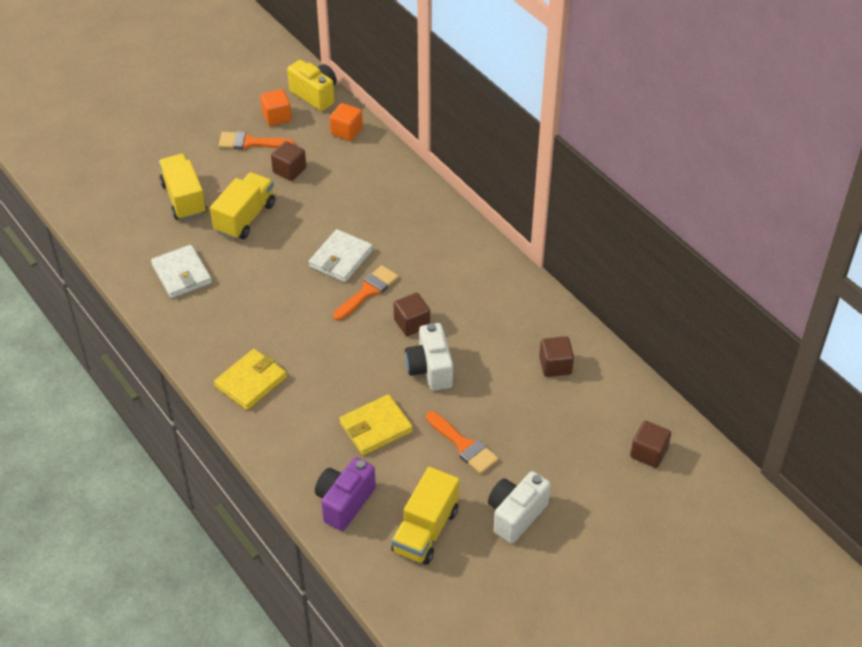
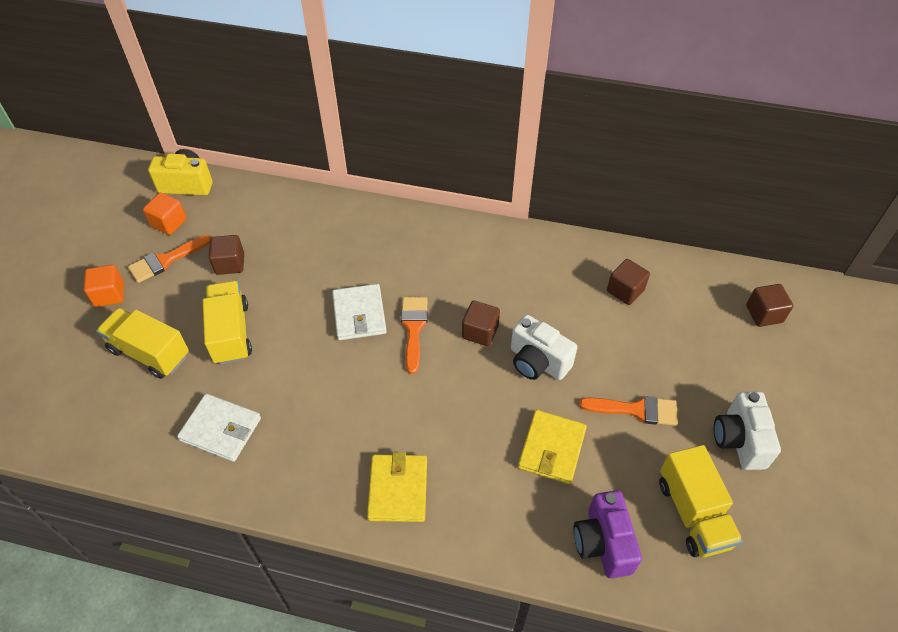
camera: 40 degrees left, 5 degrees up
orange cube [330,103,363,141] -> orange cube moved to [84,265,124,307]

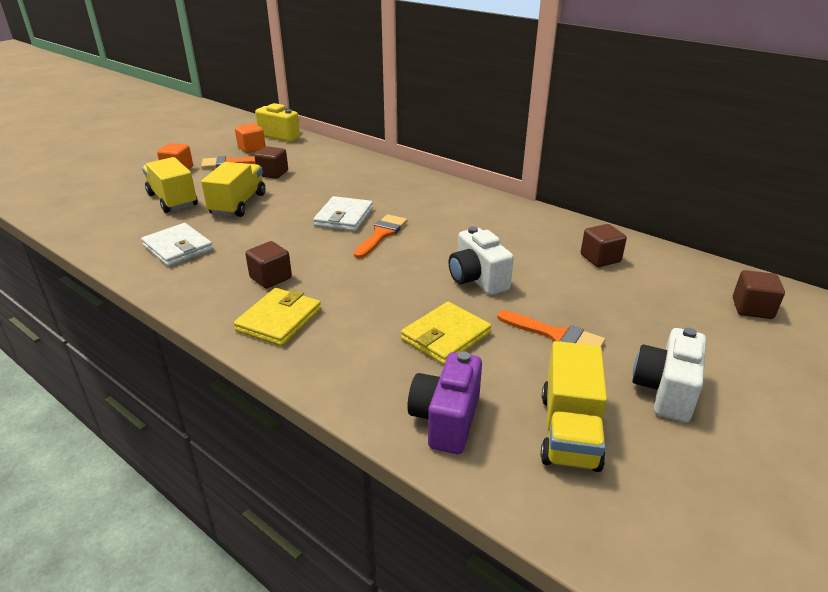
camera: 25 degrees right, 20 degrees down
brown cube [462,301,500,346] -> brown cube moved to [245,241,292,289]

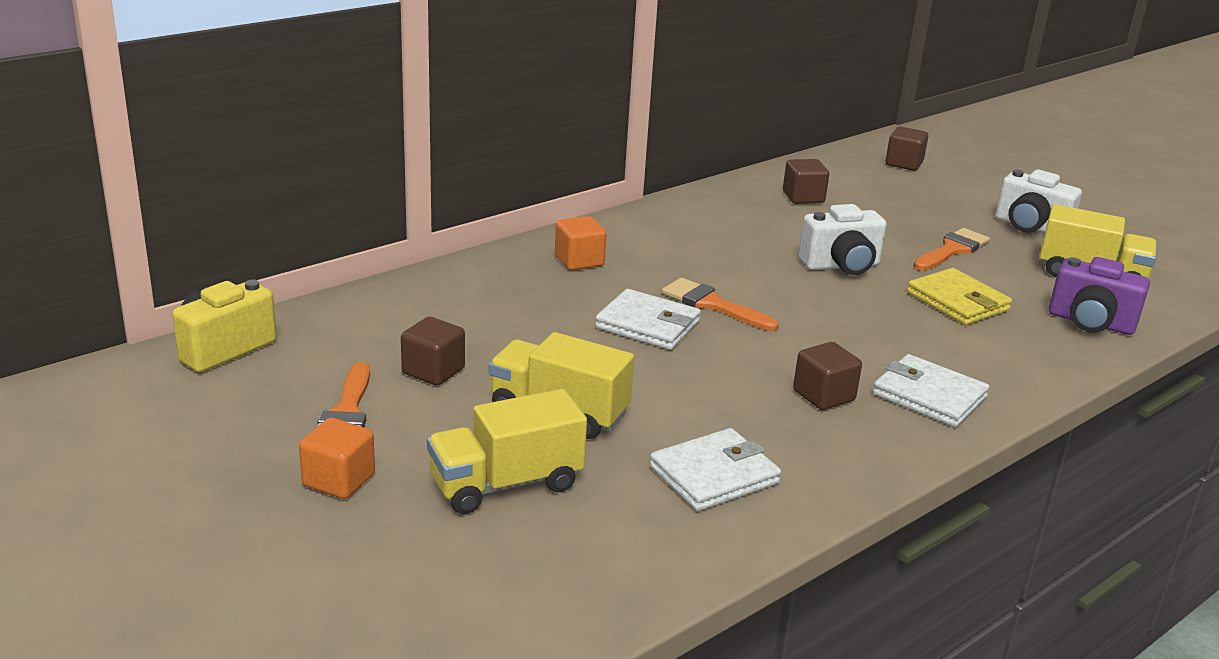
camera: 80 degrees left, 5 degrees down
yellow wallet [234,288,321,346] -> white wallet [873,354,989,427]
orange cube [235,123,266,153] -> orange cube moved to [555,216,606,271]

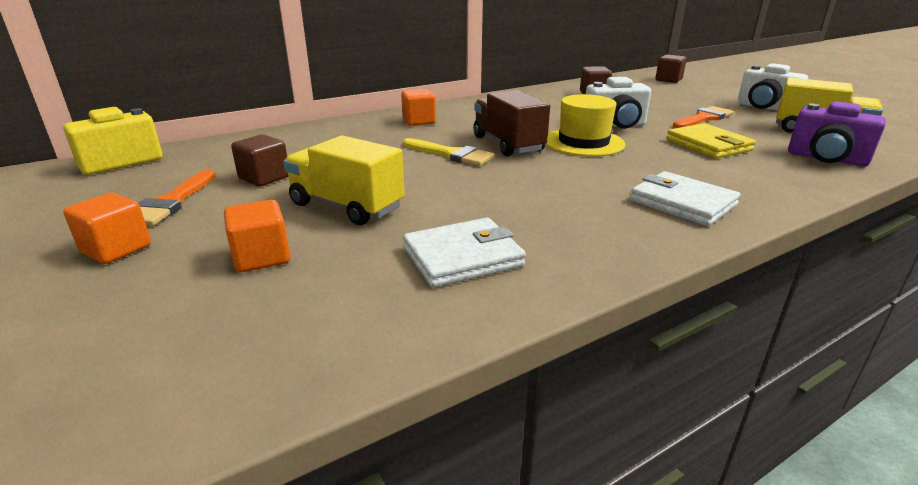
camera: 10 degrees right, 0 degrees up
yellow truck [427,389,587,514] -> orange cube [224,200,290,272]
white wallet [595,289,701,350] -> yellow brush [403,138,495,166]
orange brush [662,278,779,331] -> brown truck [473,90,550,156]
brown cube [793,342,862,410] -> none
none -> yellow hat [545,94,625,157]

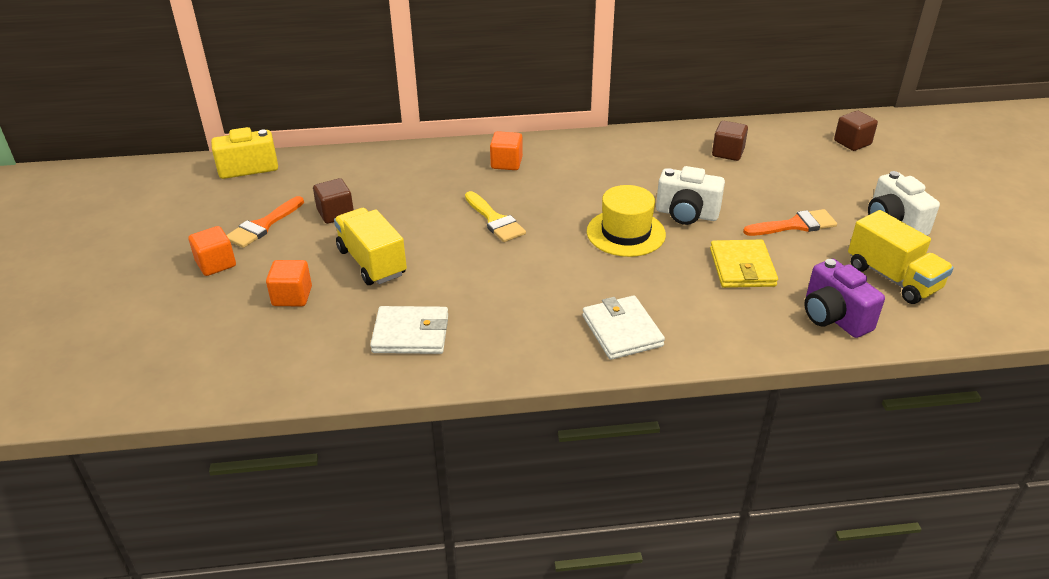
camera: 25 degrees right, 10 degrees up
brown truck [473,90,550,156] -> none

